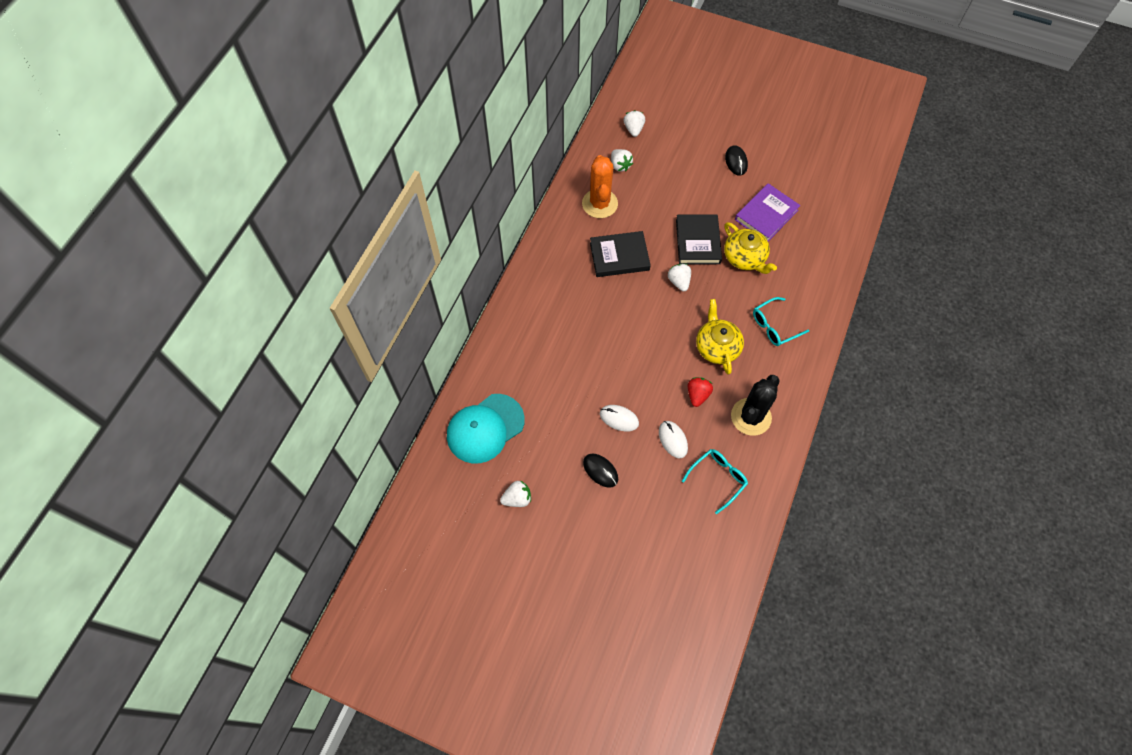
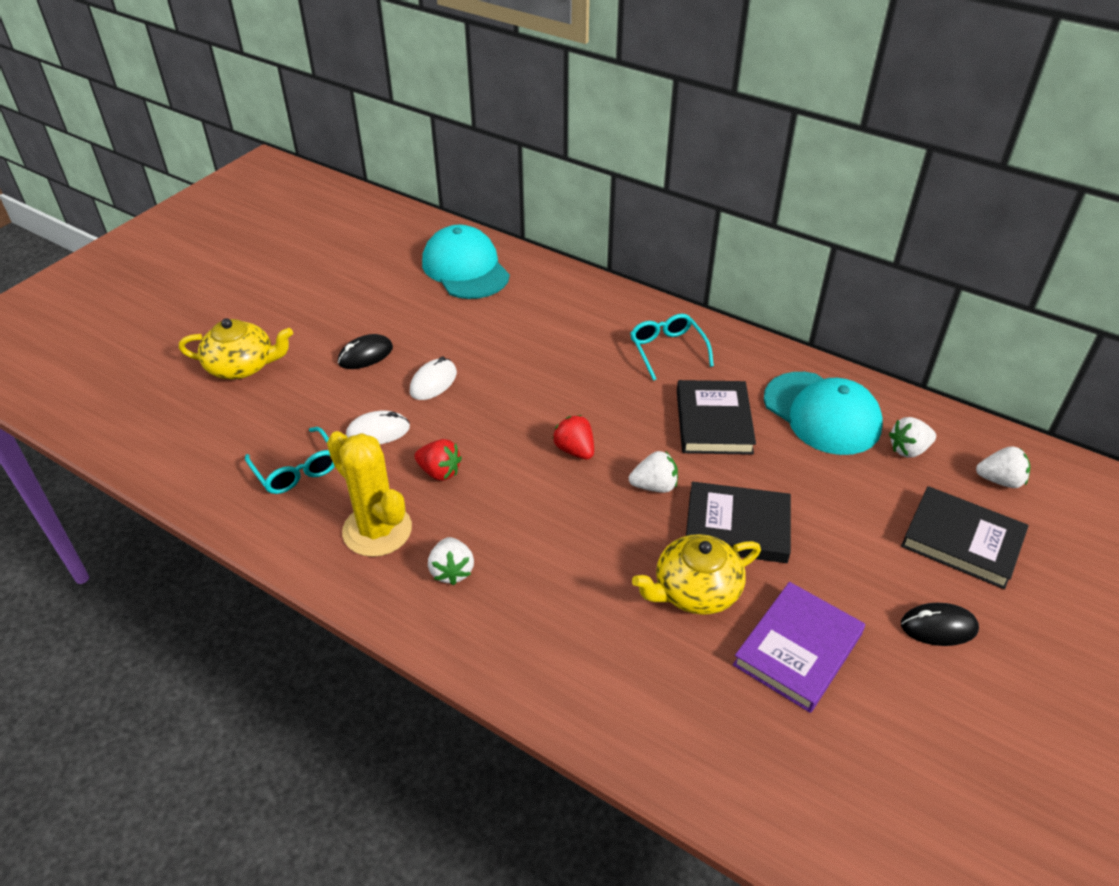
camera: 100 degrees right, 20 degrees down
white strawberry [500,480,531,507] -> white strawberry moved to [428,537,474,585]
orange cactus [582,155,618,218] -> turquoise cap [764,372,883,455]
yellow teapot [696,299,744,374] -> yellow teapot moved to [179,318,293,379]
black cactus [731,375,780,436] -> yellow cactus [327,431,412,557]
purple book [735,183,801,241] -> purple book turned 75 degrees clockwise [733,582,865,713]
turquoise glasses [753,297,809,346] -> turquoise glasses moved to [630,314,714,381]
none -> red strawberry [552,415,594,460]
none -> black book [901,486,1029,589]

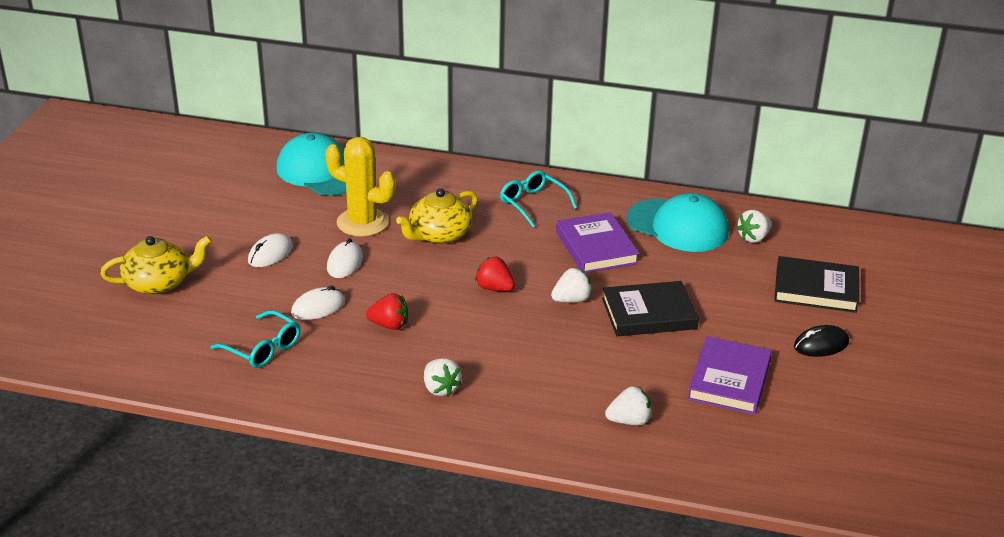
camera: 20 degrees left, 10 degrees down
yellow cactus [327,431,412,557] -> yellow cactus moved to [325,137,395,237]
black mouse [338,334,393,369] -> white mouse [248,233,293,267]
yellow teapot [632,534,761,615] -> yellow teapot moved to [396,188,478,244]
black book [677,380,756,455] -> purple book [556,212,640,273]
white strawberry [976,446,1030,488] -> white strawberry moved to [605,386,652,425]

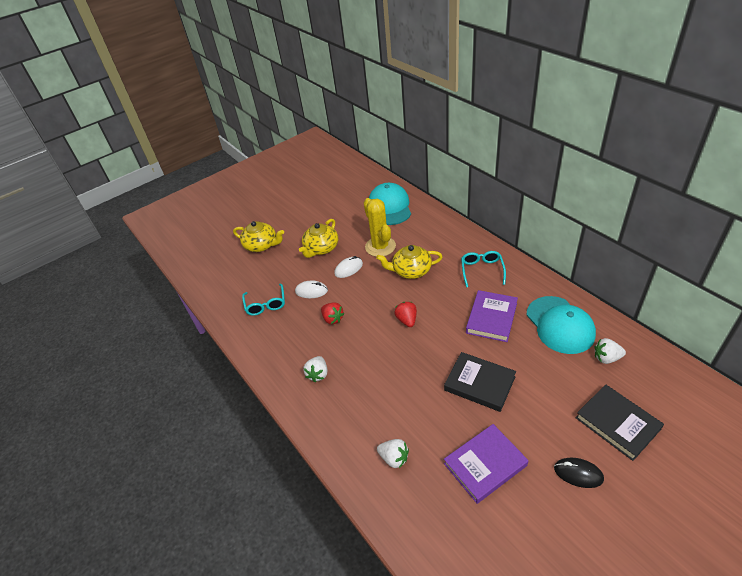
camera: 45 degrees right, 10 degrees up
white mouse [248,233,293,267] -> yellow teapot [299,219,338,258]
white strawberry [551,268,592,303] -> none

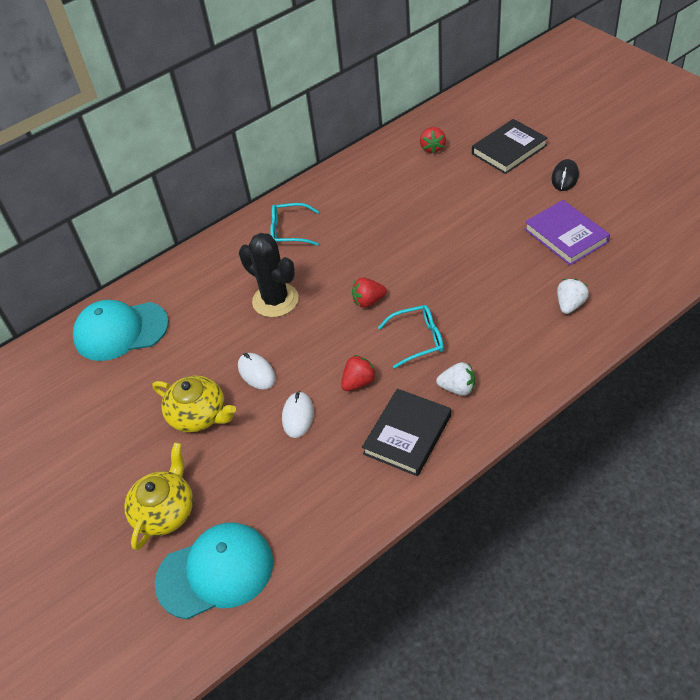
camera: 90 degrees left, 5 degrees up
turquoise glasses [242,284,285,315] -> turquoise glasses moved to [378,305,444,369]
yellow cactus [364,198,396,257] -> none
yellow teapot [376,245,442,279] -> black cactus [239,233,299,317]
black book [444,352,516,412] -> black book moved to [362,389,451,476]
purple book [466,290,518,342] -> none
turquoise cap [526,296,596,354] -> turquoise cap moved to [155,522,273,619]
white strawberry [595,338,626,364] -> red strawberry [420,127,446,154]

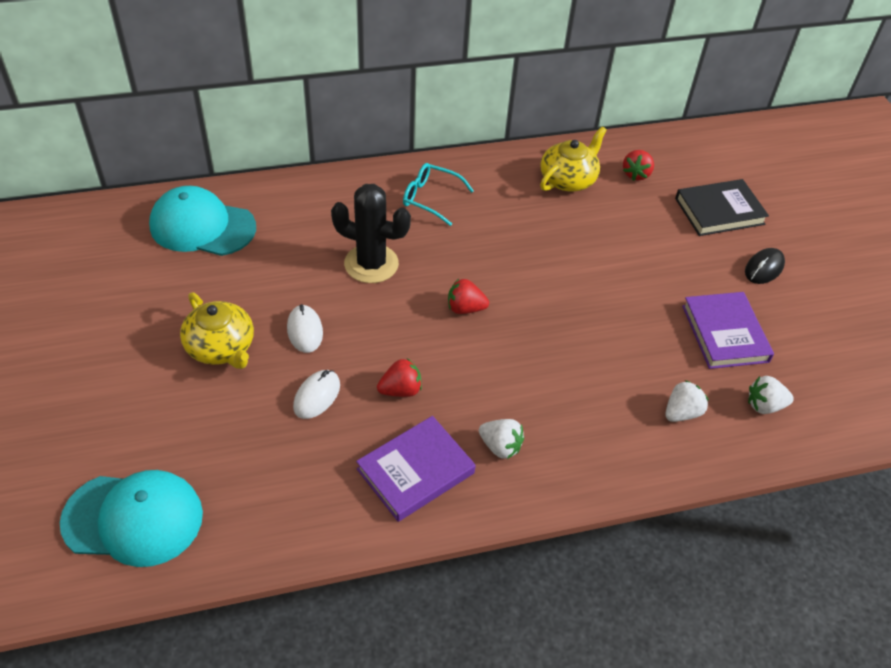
camera: 15 degrees right, 0 degrees up
yellow teapot [124,443,193,550] -> yellow teapot moved to [540,127,607,192]
black cactus [239,233,299,317] -> black cactus turned 45 degrees counterclockwise [331,184,411,283]
black book [362,389,451,476] -> purple book [356,416,476,522]
turquoise glasses [378,305,444,369] -> none
none -> white strawberry [748,376,794,414]

